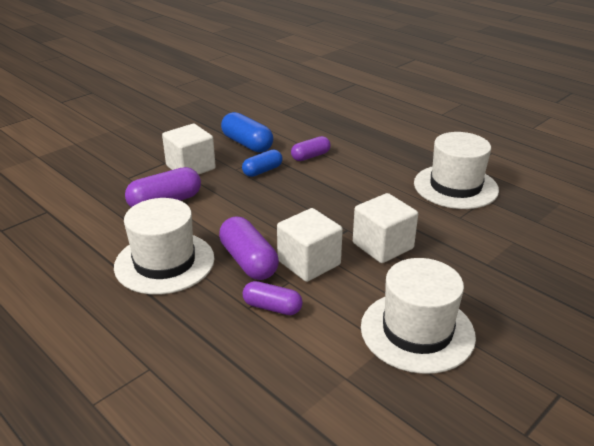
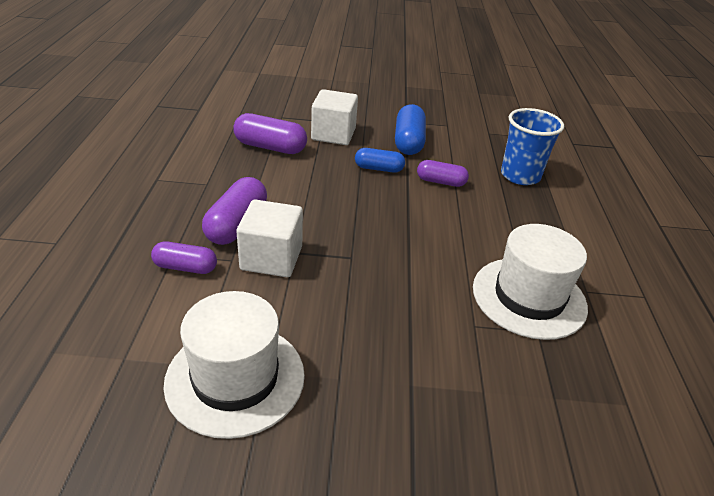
camera: 45 degrees right, 5 degrees up
white hat [114,198,215,295] -> none
purple capsule [243,281,303,315] -> purple capsule turned 60 degrees counterclockwise [151,241,217,274]
white cube [353,193,418,263] -> none
none -> blue cup [501,108,564,185]

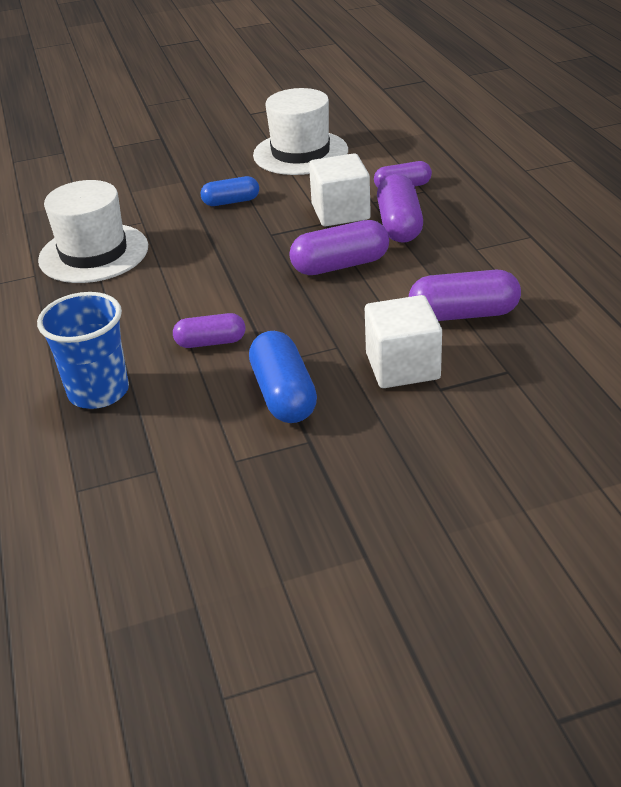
camera: 165 degrees right, 0 degrees up
blue capsule [355,148,405,173] -> blue capsule moved to [201,176,259,206]
none -> purple capsule [289,220,389,275]

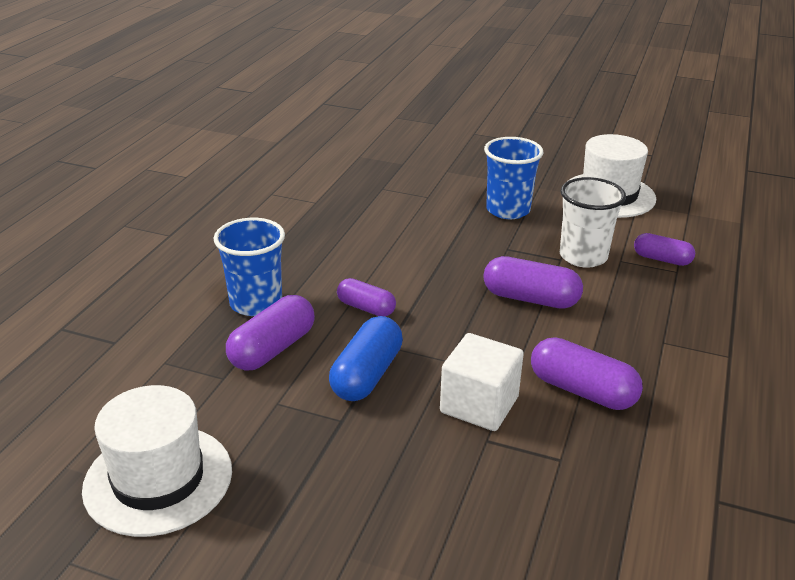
camera: 35 degrees right, 5 degrees down
white hat [38,180,148,283] -> white hat moved to [82,385,232,537]
blue capsule [201,176,259,206] -> blue cup [484,137,544,219]
white cube [309,153,371,226] -> white cup [560,177,626,268]
purple capsule [377,174,423,243] -> purple capsule moved to [226,295,315,371]

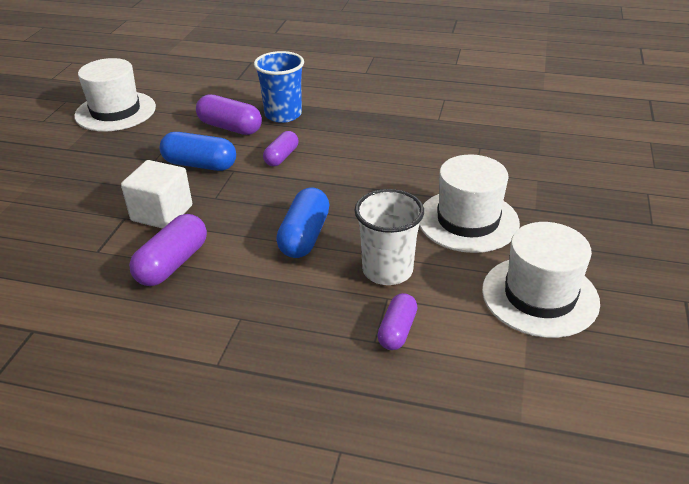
camera: 85 degrees right, 5 degrees up
purple capsule [483,256,583,309] -> blue capsule [276,188,330,258]
blue cup [484,137,544,219] -> white hat [419,154,520,253]

